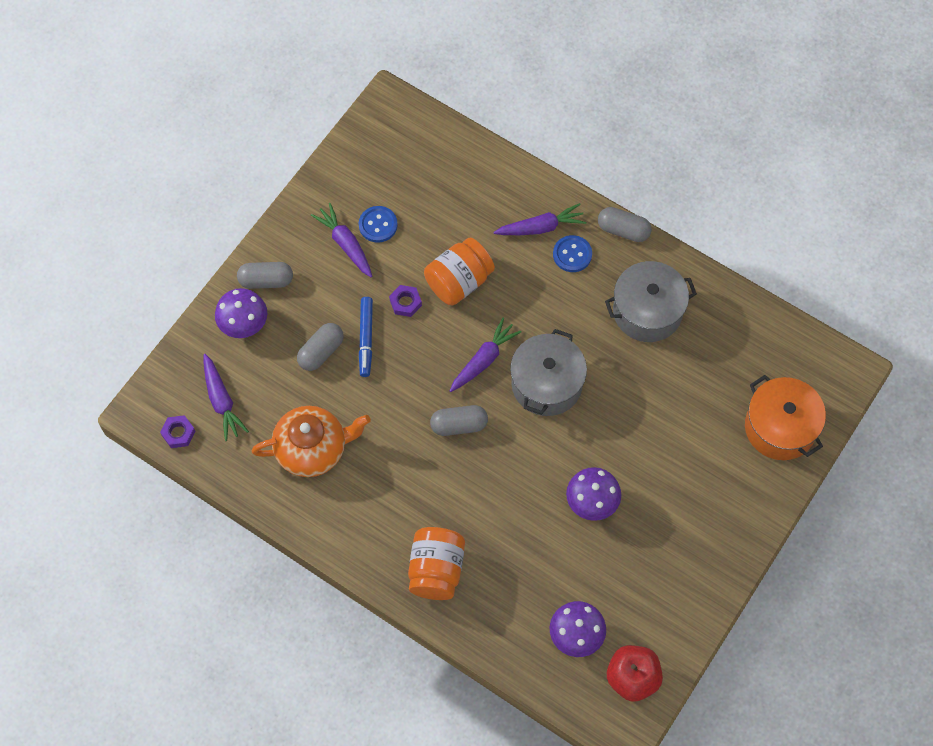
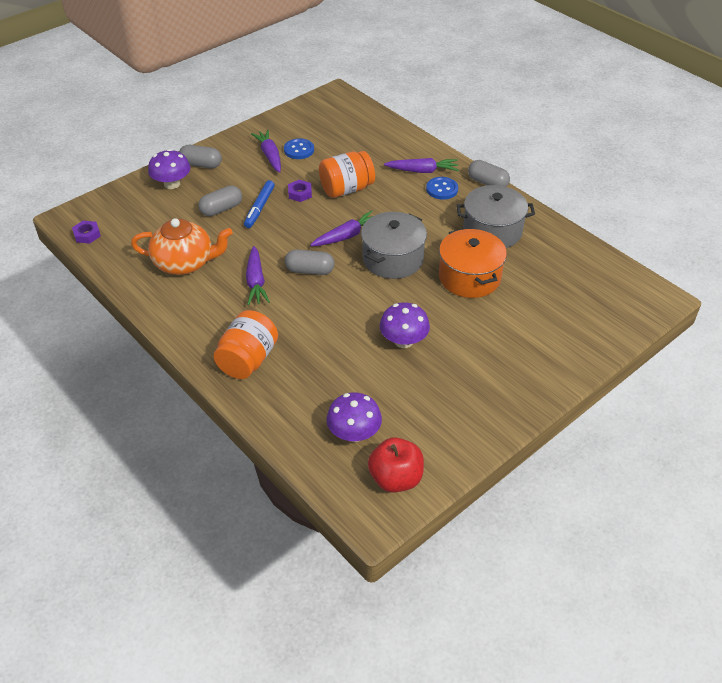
camera: 15 degrees right, 20 degrees down
purple carrot [204,354,249,441] -> purple carrot moved to [246,246,270,305]
orange pot [745,375,826,460] -> orange pot moved to [439,229,507,298]

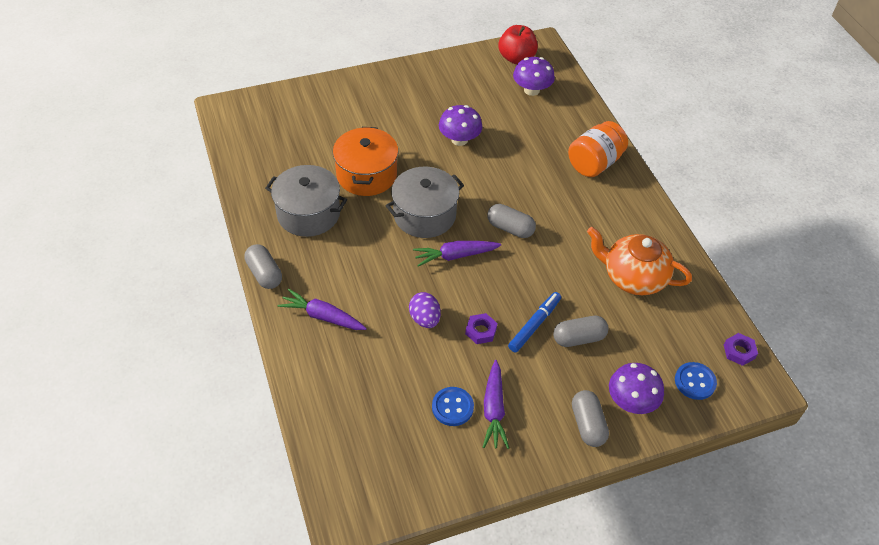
camera: 160 degrees left, 5 degrees up
grey capsule [179,145,222,168] -> grey capsule turned 45 degrees clockwise [572,390,609,447]
purple carrot [246,246,270,305] -> none
orange jar [319,151,375,198] -> purple egg [409,292,441,328]
blue button [426,177,458,199] -> blue button moved to [675,362,717,400]

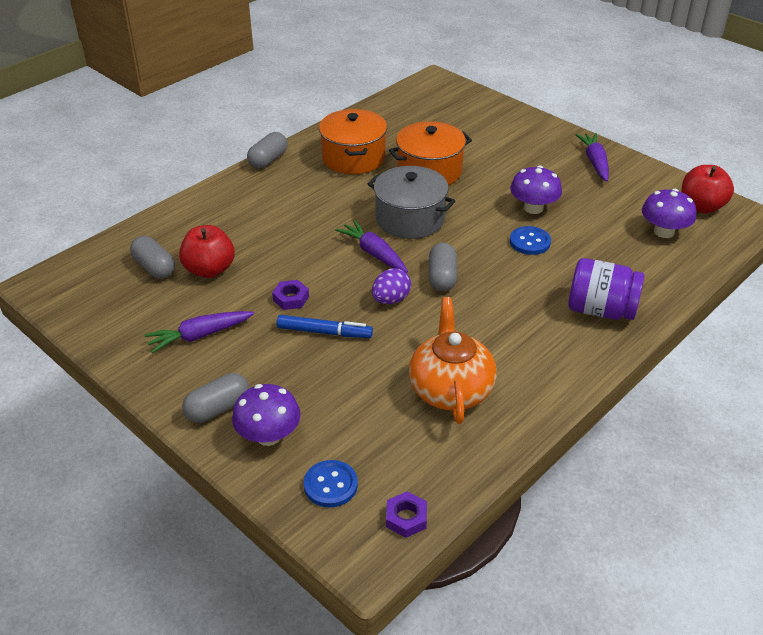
camera: 65 degrees right, 10 degrees down
grey pot [265,165,347,237] -> orange pot [319,109,387,174]
purple carrot [277,289,367,330] -> purple carrot moved to [576,133,609,182]
purple egg [409,292,441,328] -> purple egg moved to [372,268,411,304]
blue button [432,387,474,426] -> blue button moved to [510,226,551,255]
grey capsule [553,316,608,347] -> grey capsule moved to [130,236,175,279]
orange jar [568,121,628,177] -> purple jar [568,258,644,320]
none -> red apple [179,225,235,278]

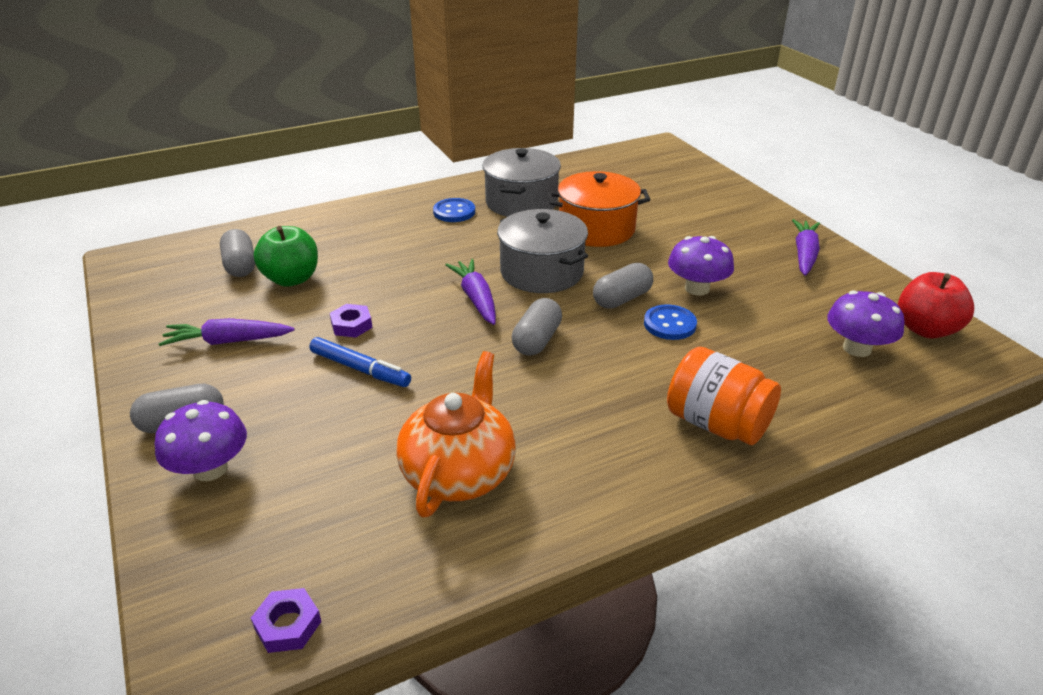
camera: 20 degrees right, 5 degrees down
red apple [179,225,235,278] -> green apple [254,226,318,287]
grey capsule [247,132,288,169] -> grey capsule moved to [593,263,653,309]
blue button [304,460,358,508] -> blue button moved to [433,198,475,222]
orange pot [319,109,387,174] -> grey pot [483,148,561,217]
purple egg [372,268,411,304] -> none
purple jar [568,258,644,320] -> orange jar [667,347,781,445]

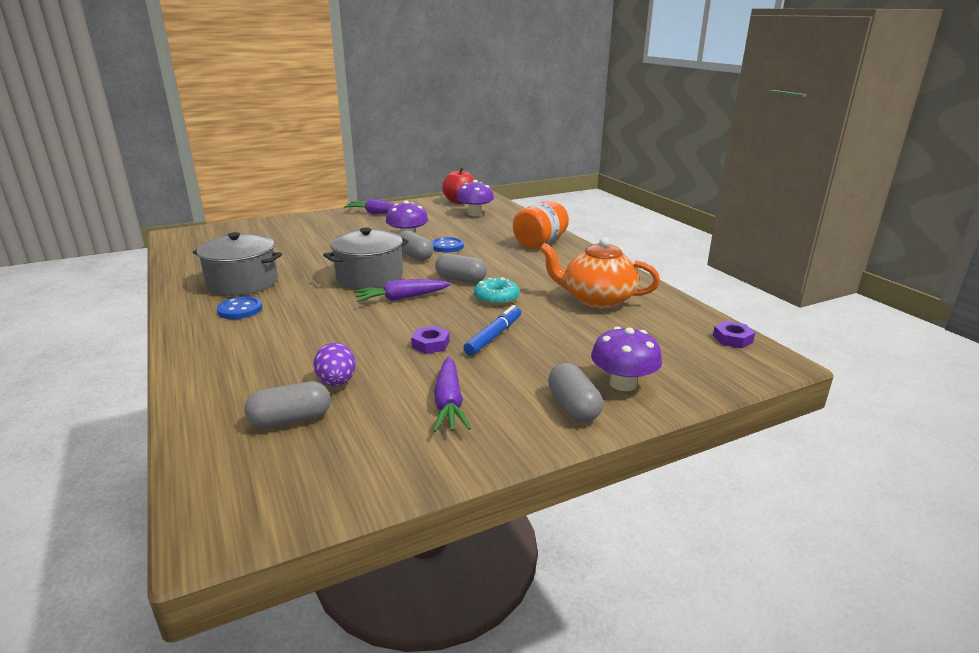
camera: 90 degrees left, 10 degrees down
green apple [254,226,318,287] -> purple egg [314,343,356,386]
orange pot [548,171,650,247] -> none
none -> turquoise donut [474,277,519,305]

